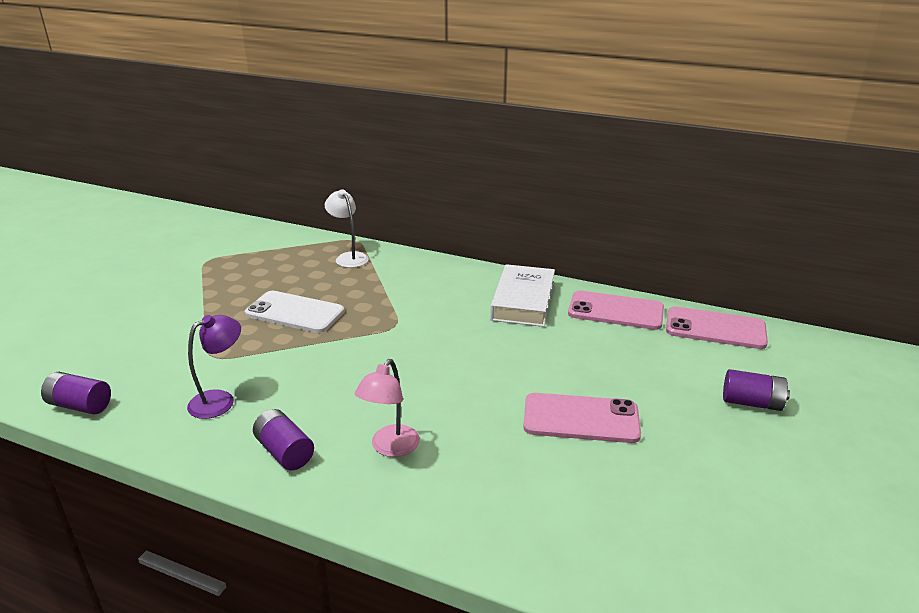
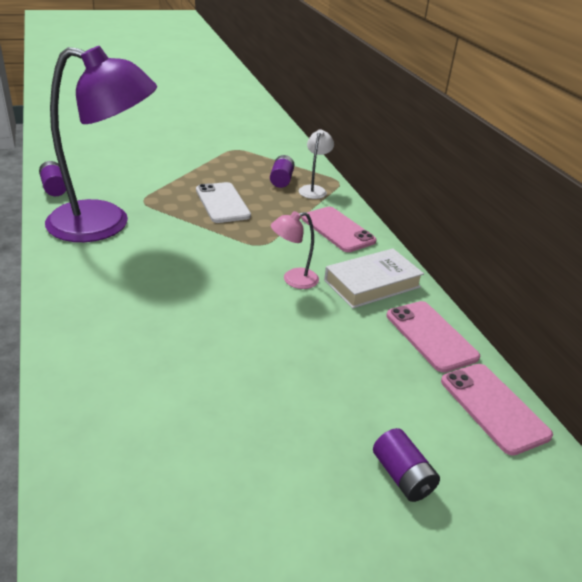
camera: 45 degrees right, 5 degrees up
purple lamp [187,315,241,419] -> purple lamp [45,46,157,242], size x2.44
purple battery [253,409,314,470] -> purple battery moved to [270,155,295,188]
pink lamp [355,359,420,457] -> pink lamp moved to [271,211,319,289]
pink phone [523,393,641,443] -> pink phone moved to [302,207,377,252]

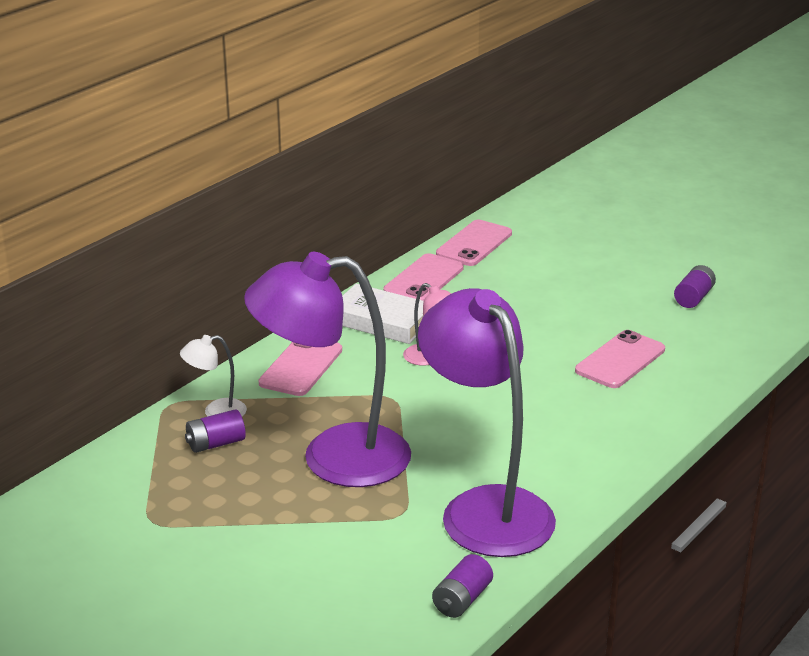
camera: 120 degrees left, 5 degrees down
white phone [196,182,251,223] -> purple lamp [244,252,411,487]
purple battery [373,428,440,502] -> purple battery moved to [674,265,716,308]
none -> pink phone [575,330,665,388]

